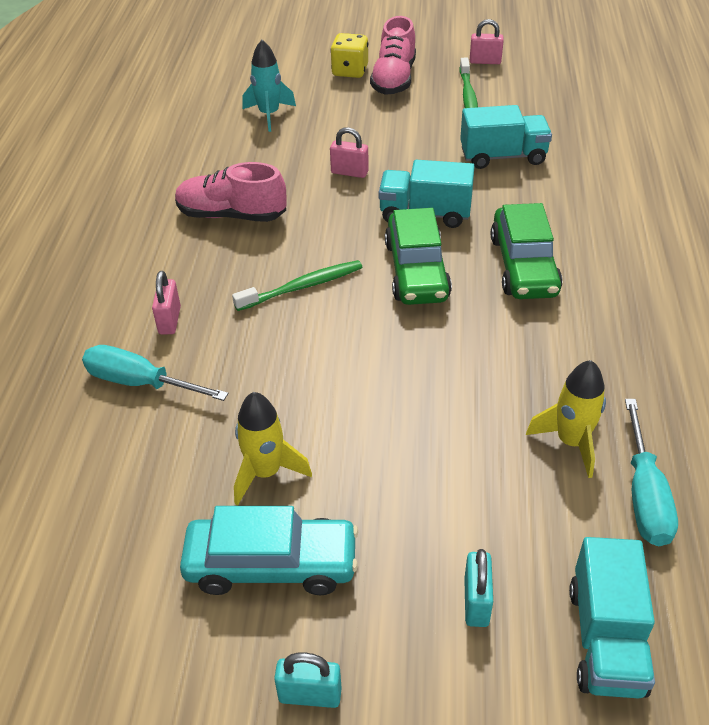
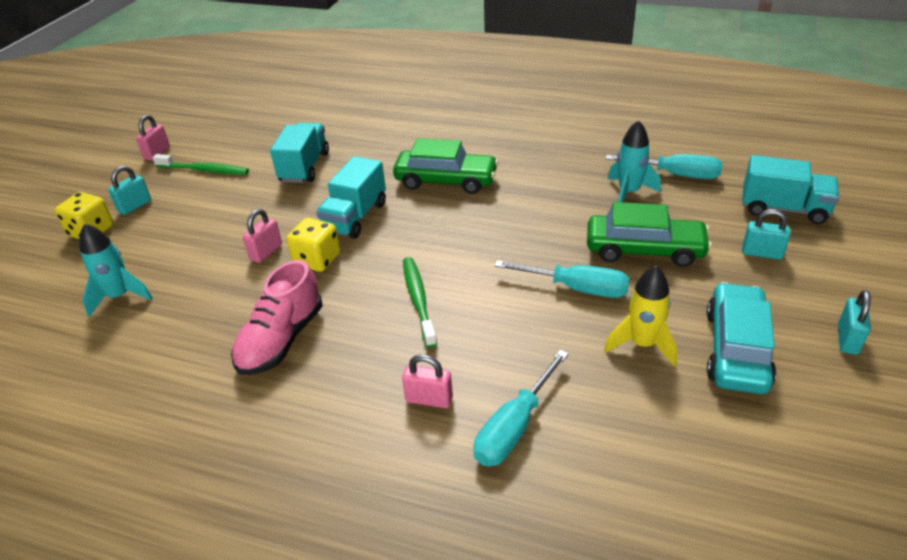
camera: 75 degrees left, 5 degrees down
pink shoe [370,16,416,95] -> turquoise padlock [108,166,151,215]
green car [385,208,452,305] -> green car moved to [587,202,712,267]
yellow rocket [526,360,606,478] -> turquoise rocket [608,120,661,202]
none -> yellow dice [287,218,340,272]
none -> turquoise screwdriver [494,261,630,298]

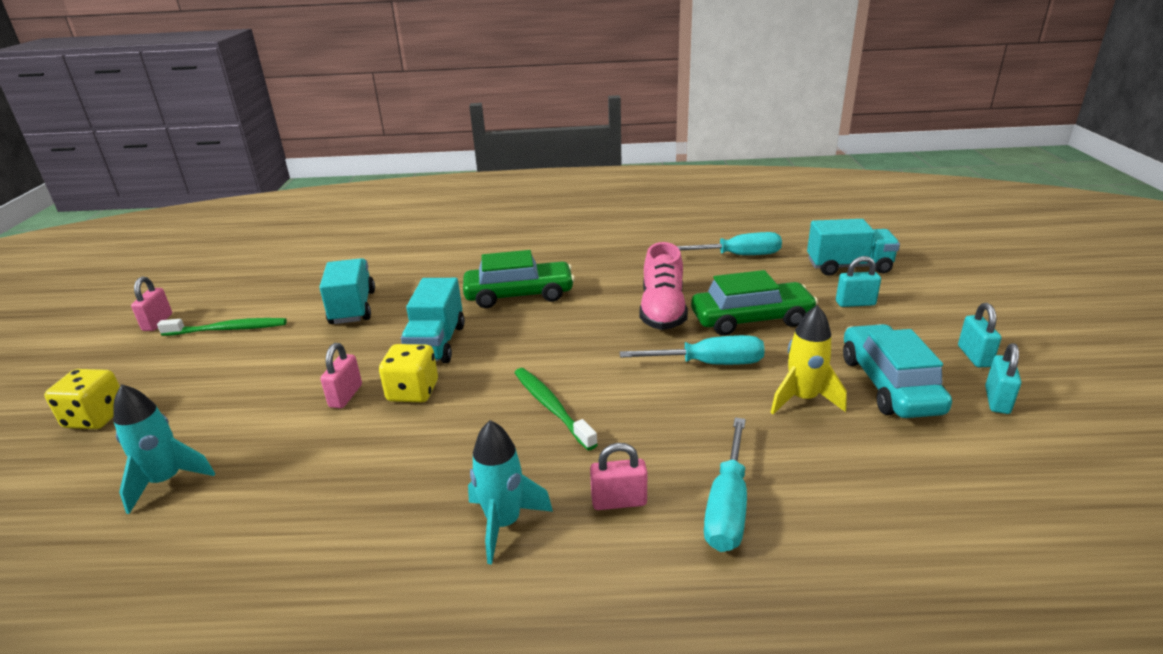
camera: 20 degrees left, 10 degrees down
turquoise padlock [108,166,151,215] -> turquoise padlock moved to [985,343,1022,414]
pink shoe [231,260,322,375] -> pink shoe moved to [640,242,688,330]
turquoise rocket [608,120,661,202] -> turquoise rocket moved to [468,420,553,565]

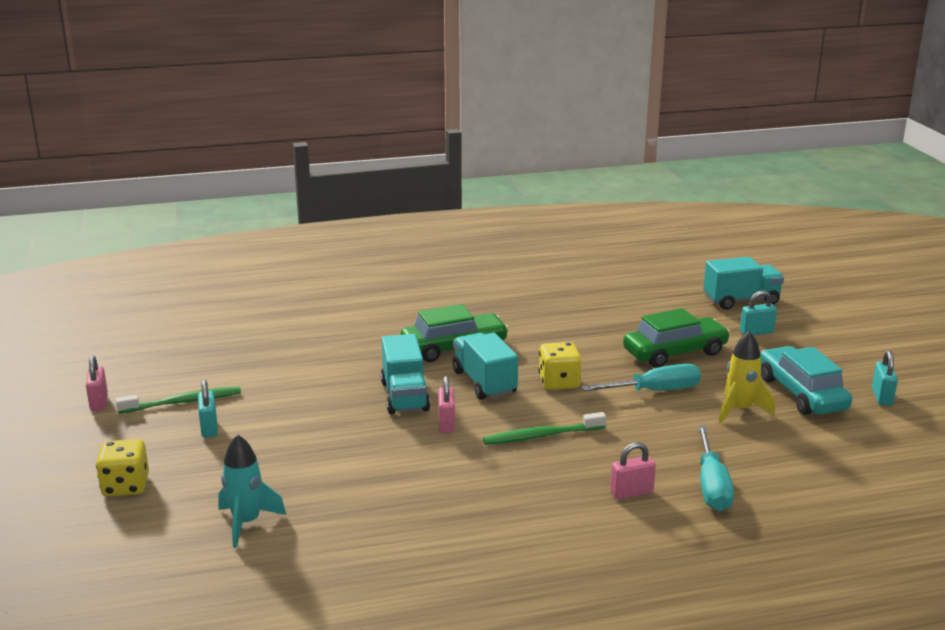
camera: 15 degrees left, 5 degrees down
turquoise truck [319,258,375,324] -> turquoise truck moved to [453,333,518,400]
pink padlock [320,343,362,408] -> pink padlock moved to [438,376,455,433]
yellow dice [379,344,438,402] -> yellow dice moved to [538,342,581,390]
turquoise rocket [468,420,553,565] -> none
green toothbrush [514,368,598,450] -> green toothbrush turned 60 degrees counterclockwise [483,412,606,445]
pink shoe [640,242,688,330] -> none
turquoise screwdriver [677,232,782,255] -> none
turquoise padlock [958,303,1002,367] -> turquoise padlock moved to [198,380,218,438]

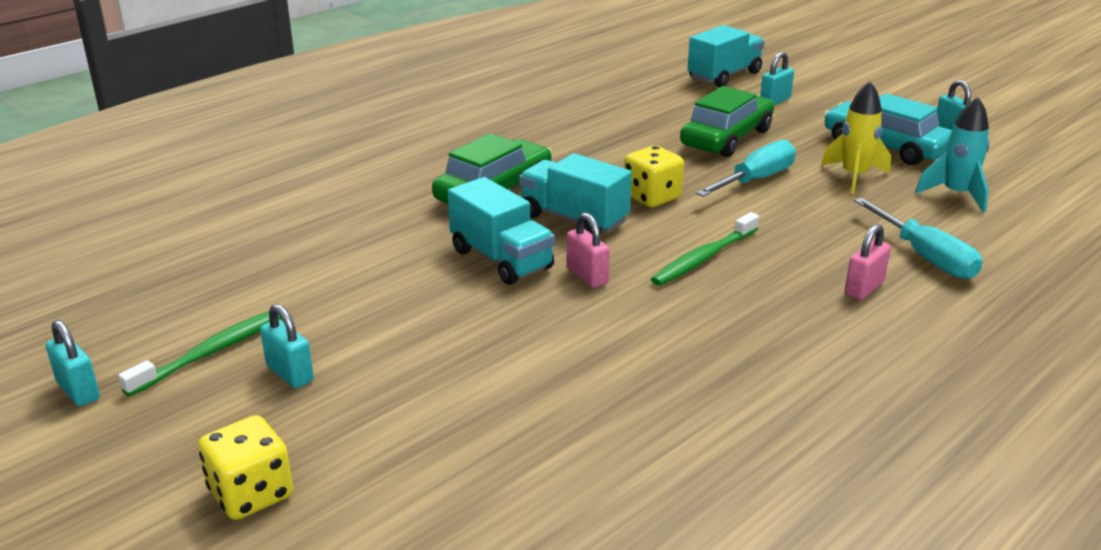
camera: 30 degrees left, 5 degrees up
pink padlock [86,355,108,411] -> turquoise padlock [46,320,100,406]
turquoise rocket [218,434,286,548] -> turquoise rocket moved to [915,97,990,213]

